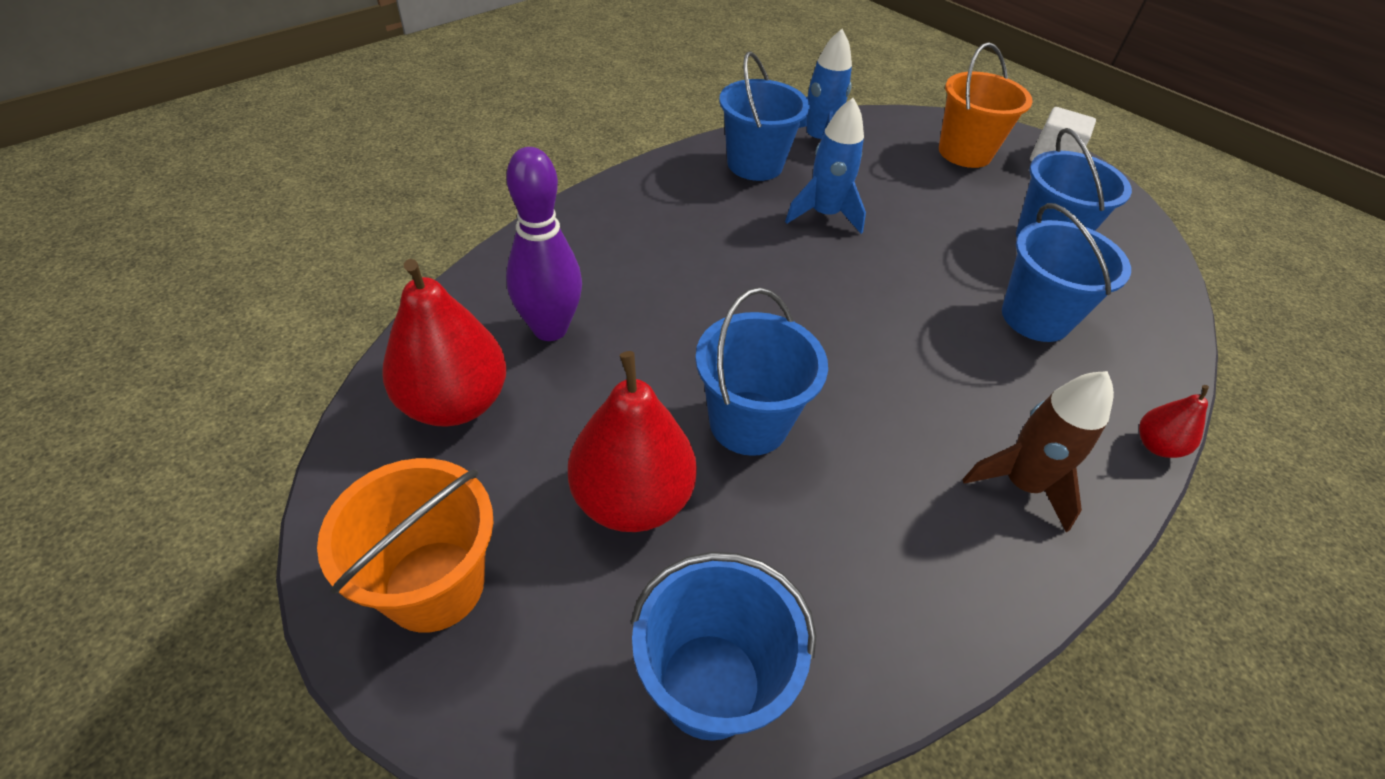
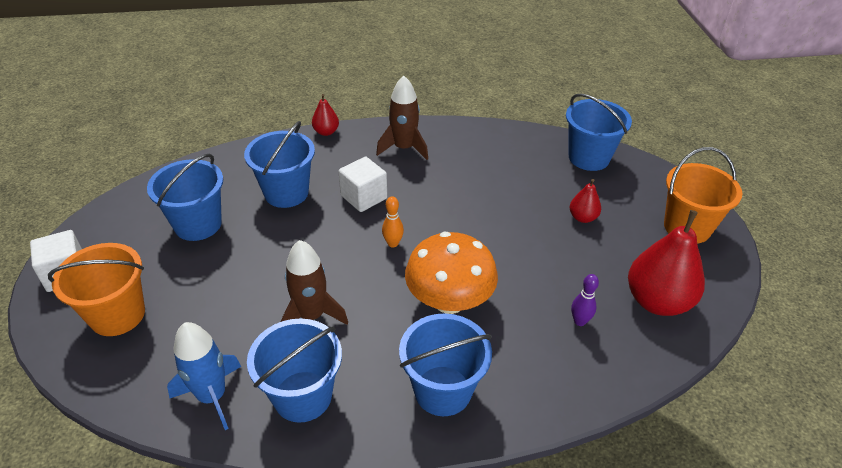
camera: 140 degrees left, 5 degrees down
purple bowling pin [506,147,582,341] -> purple bowling pin [571,274,599,326], size x0.47
red pear [568,351,697,532] -> red pear [569,179,601,223], size x0.49
blue bucket [695,288,828,456] -> blue bucket moved to [399,313,492,416]
blue rocket [785,98,866,234] -> brown rocket [280,240,348,325]
none -> white cube [338,157,387,212]
none -> orange bowling pin [382,196,404,247]
none -> orange mushroom [405,232,498,314]

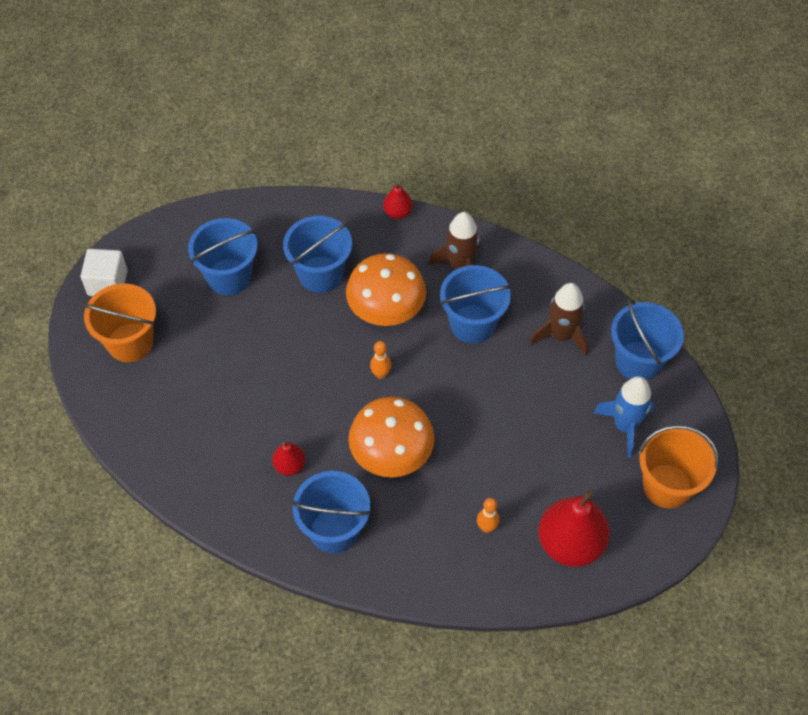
camera: 30 degrees right, 15 degrees up
blue rocket [167,322,241,430] -> blue rocket moved to [593,376,655,457]
blue bucket [247,319,342,423] -> blue bucket moved to [440,265,512,344]
brown rocket [280,240,348,325] -> brown rocket moved to [530,283,588,356]
white cube [338,157,387,212] -> orange mushroom [346,253,426,326]
red pear [569,179,601,223] -> red pear moved to [272,442,306,476]
purple bowling pin [571,274,599,326] -> orange bowling pin [477,498,500,533]

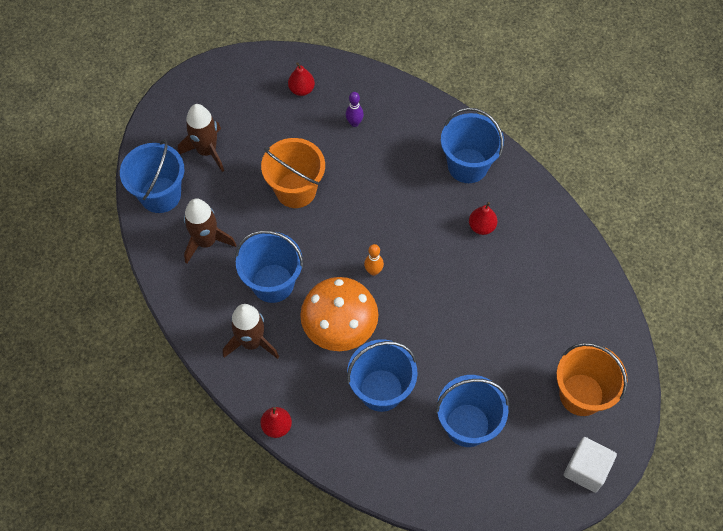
camera: 155 degrees left, 5 degrees up
orange mushroom [348,397,435,478] -> none
orange bowling pin [477,498,500,533] -> purple bowling pin [346,92,364,127]
red pear [538,490,610,567] -> red pear [288,62,315,96], size x0.49
blue rocket [593,376,655,457] -> brown rocket [178,104,224,172]
orange bucket [638,425,719,509] -> orange bucket moved to [261,138,325,208]

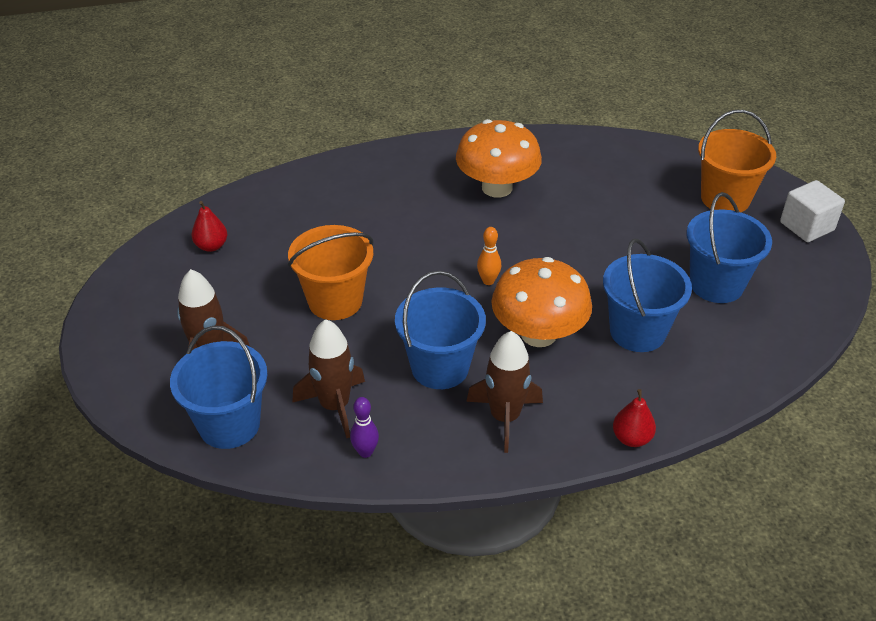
camera: 60 degrees left, 20 degrees down
purple bowling pin [346,92,364,127] -> purple bowling pin moved to [350,397,379,458]
blue bucket [441,108,504,183] -> none
red pear [469,202,497,235] -> orange mushroom [456,119,542,197]

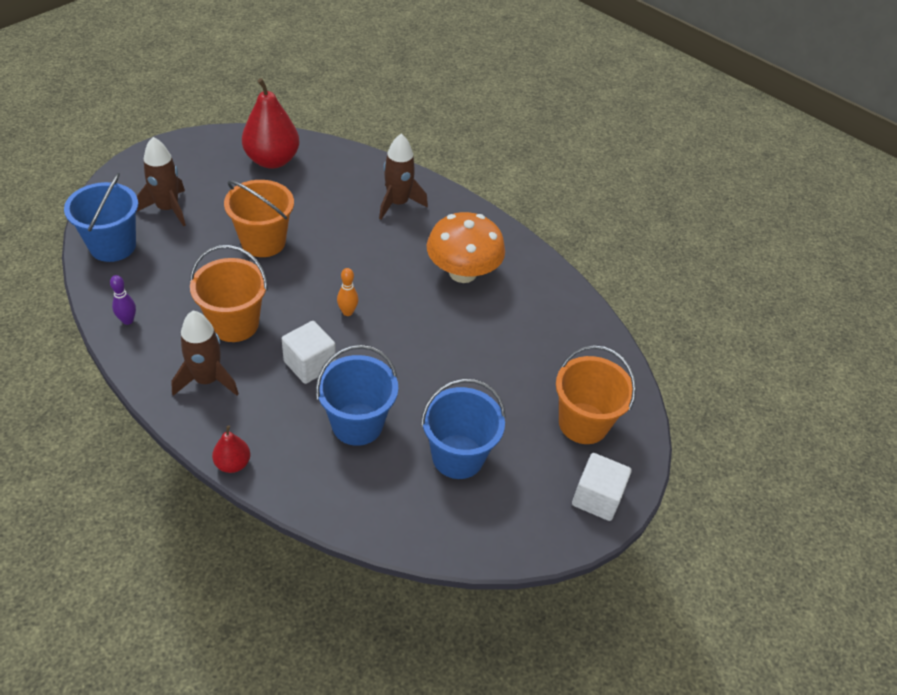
camera: 50 degrees right, 5 degrees up
red pear [191,201,227,252] -> red pear [242,78,299,169], size x2.04
brown rocket [292,319,365,438] -> brown rocket moved to [379,134,428,220]
blue bucket [395,271,486,389] -> orange bucket [190,245,268,342]
orange mushroom [491,257,592,347] -> white cube [282,321,336,384]

